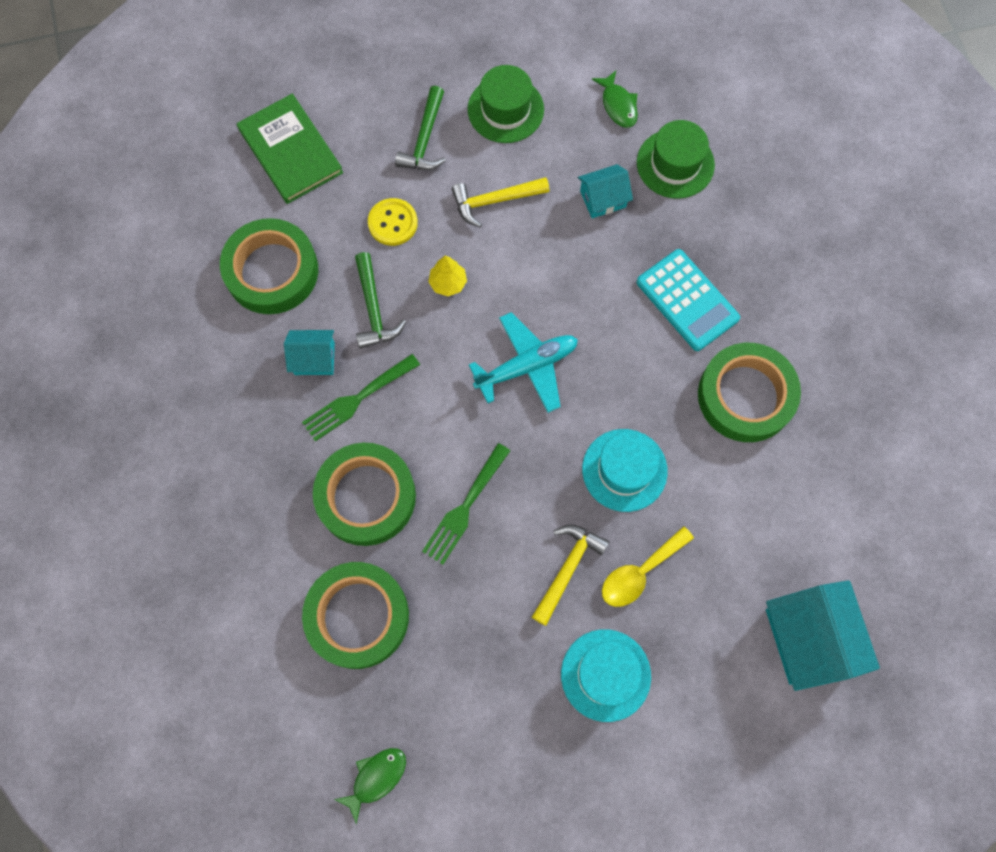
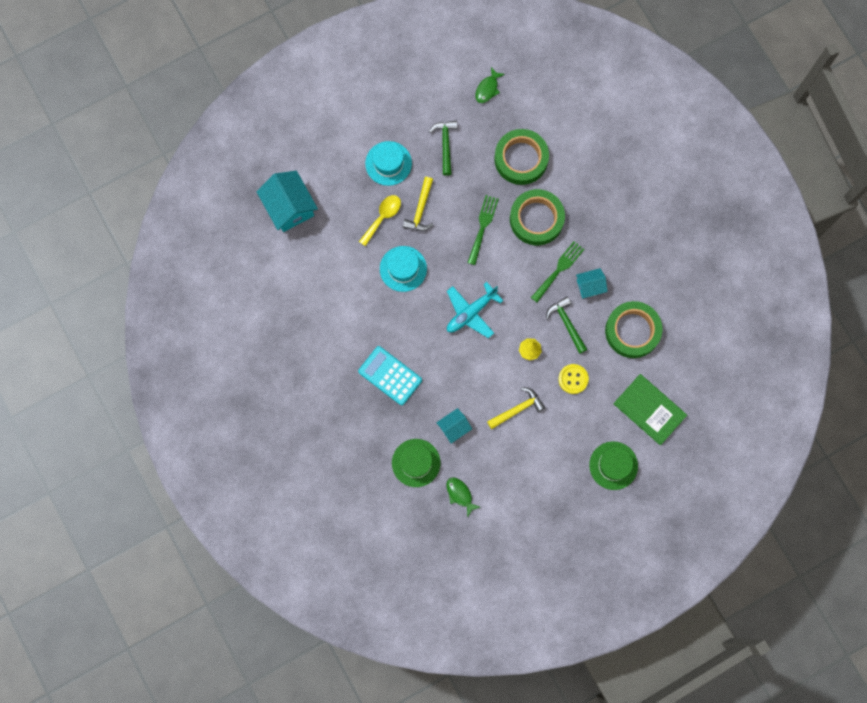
camera: 165 degrees right, 5 degrees up
green hammer [395,86,446,170] -> green hammer moved to [429,121,457,176]
green hat [468,65,544,143] -> green hat moved to [589,441,638,490]
green tape [698,343,801,442] -> none

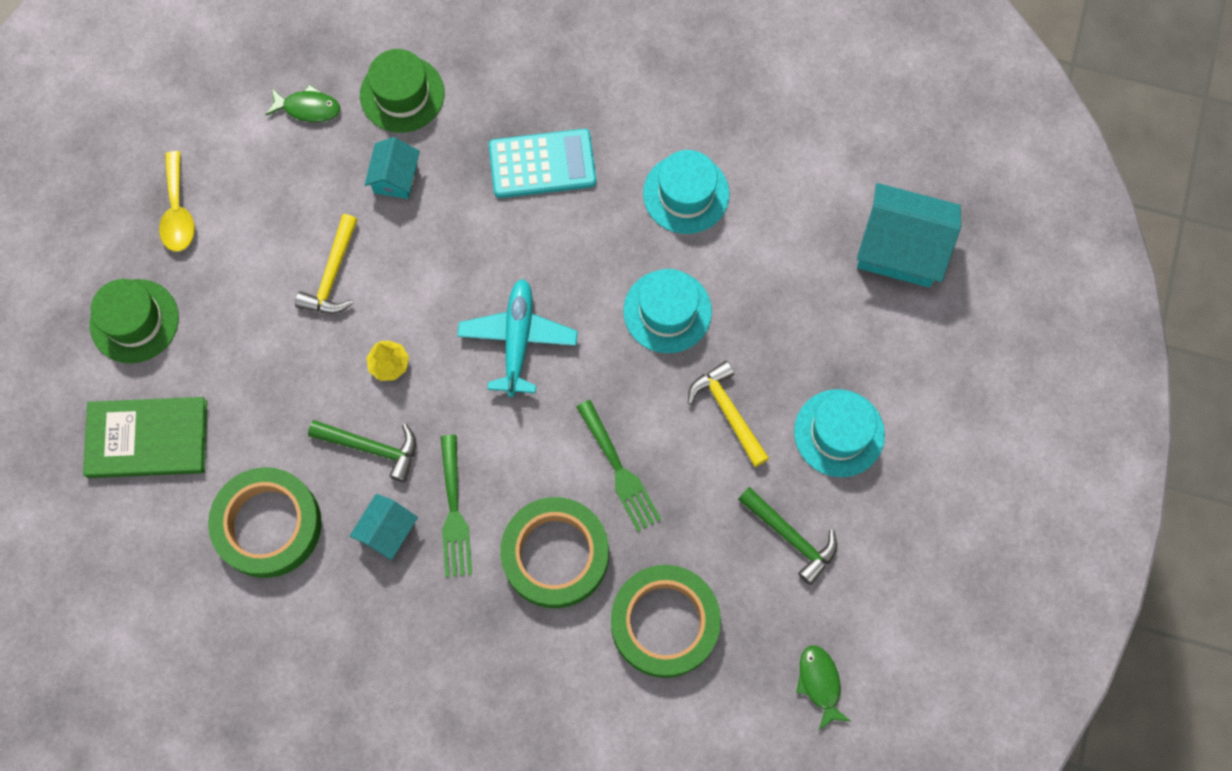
camera: 135 degrees right, 5 degrees down
yellow spoon [359,195,401,246] -> yellow spoon moved to [159,151,195,252]
yellow button [558,364,589,394] -> none
none -> turquoise hat [643,150,729,234]

